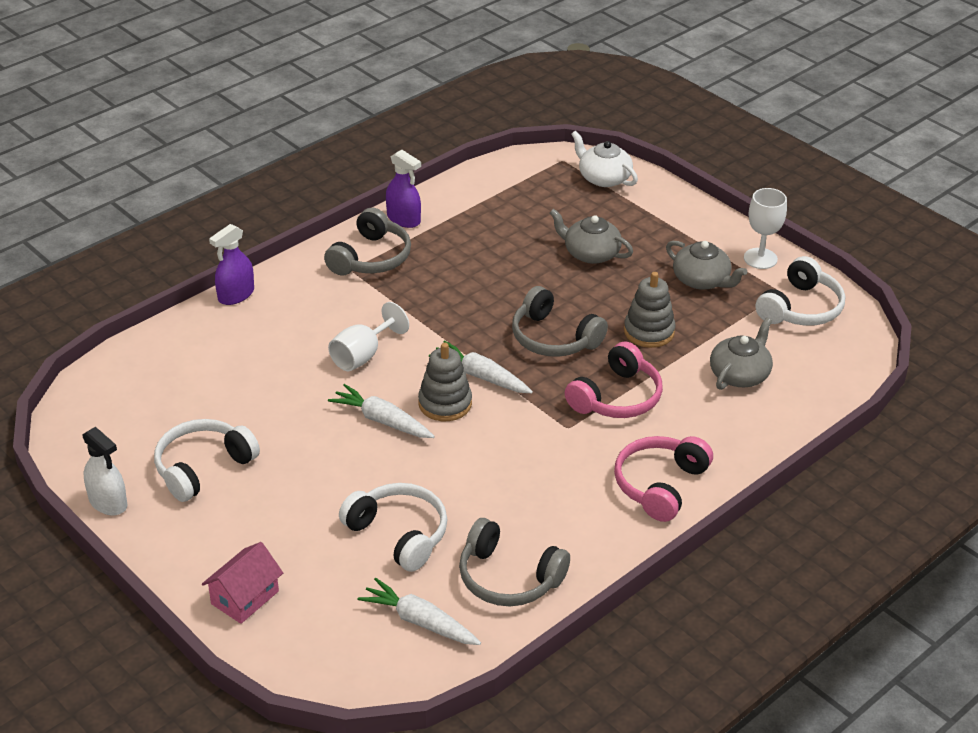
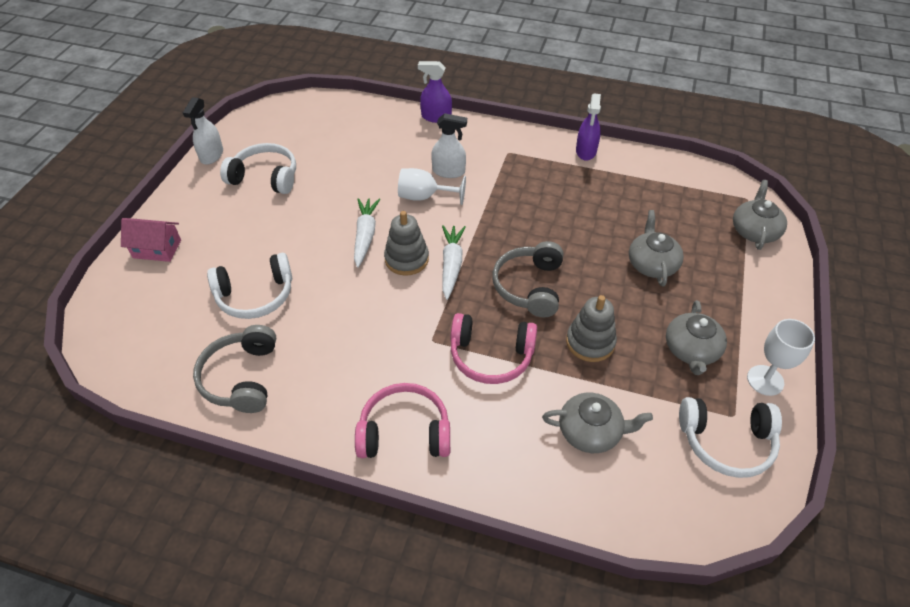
camera: 60 degrees right, 10 degrees up
grey headphones [324,208,411,276] -> none
white headphones [339,483,448,572] -> white headphones turned 60 degrees clockwise [207,253,292,319]
white carrot [357,577,481,645] -> none
white teapot [571,131,638,187] -> grey teapot [733,180,787,250]
none -> white spray bottle [431,113,467,178]

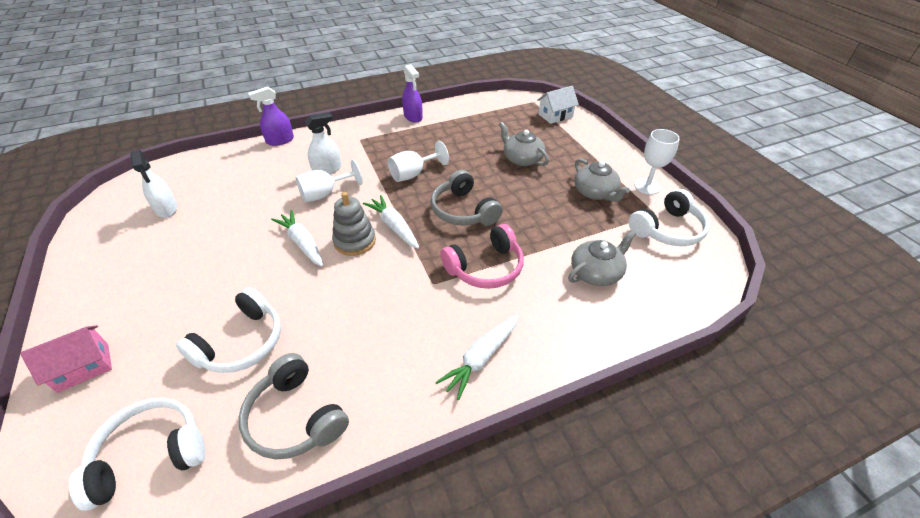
camera: 40 degrees left, 5 degrees down
white spray bottle [183,97,223,165] -> white spray bottle moved to [130,150,178,218]
white headphones [220,143,296,194] -> white headphones moved to [69,398,205,511]
pink headphones [355,383,450,458] -> white carrot [435,315,519,400]
grey stacking toy [566,295,617,362] -> none
grey teapot [733,180,787,250] -> white house [537,86,579,124]
none -> white goblet [388,141,449,182]

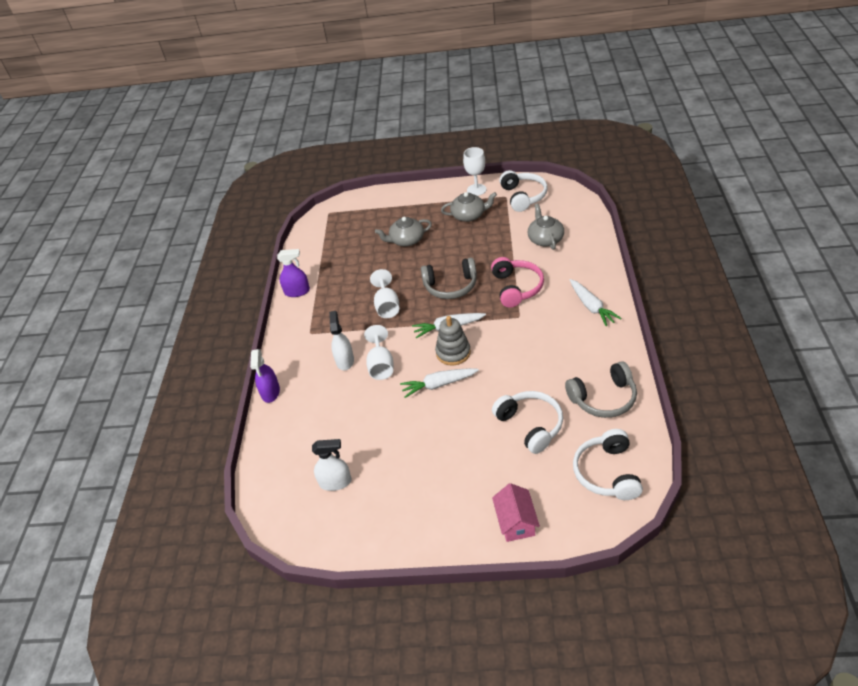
camera: 60 degrees left, 0 degrees up
white house [537,86,579,124] -> none

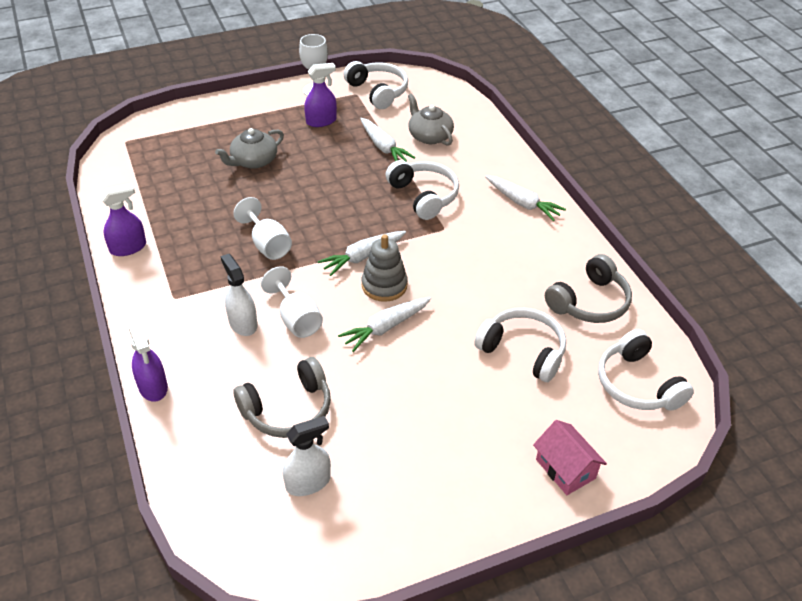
camera: 30 degrees left, 0 degrees up
grey headphones [421,258,477,299] -> grey headphones moved to [233,357,331,438]
grey teapot [441,192,497,222] -> purple spray bottle [304,63,337,127]
pink headphones [491,257,544,308] -> white headphones [386,160,459,220]
none -> white carrot [360,118,415,162]

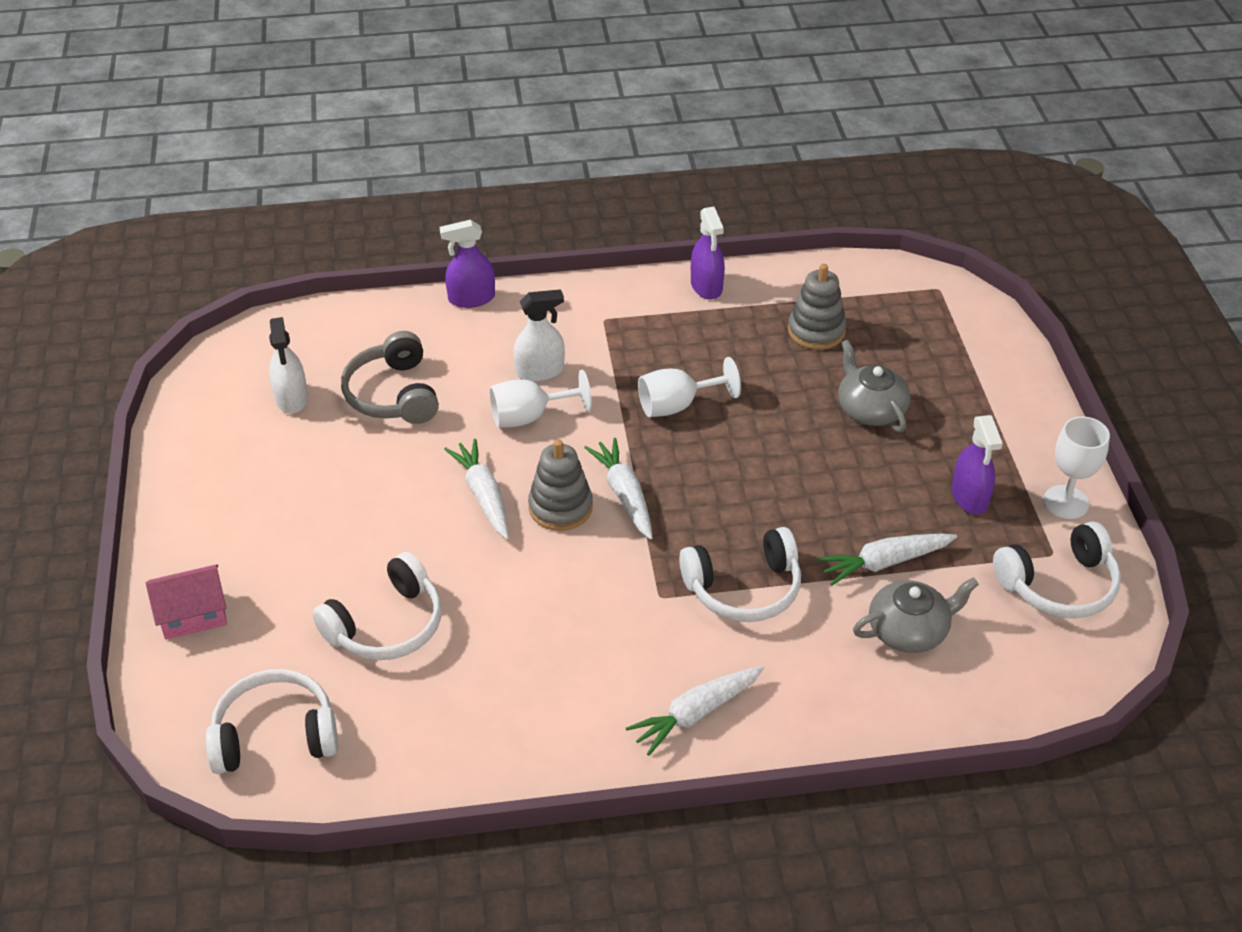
camera: 105 degrees right, 0 degrees up
grey headphones [545,254,632,323] -> none
none -> grey stacking toy [788,264,847,350]

